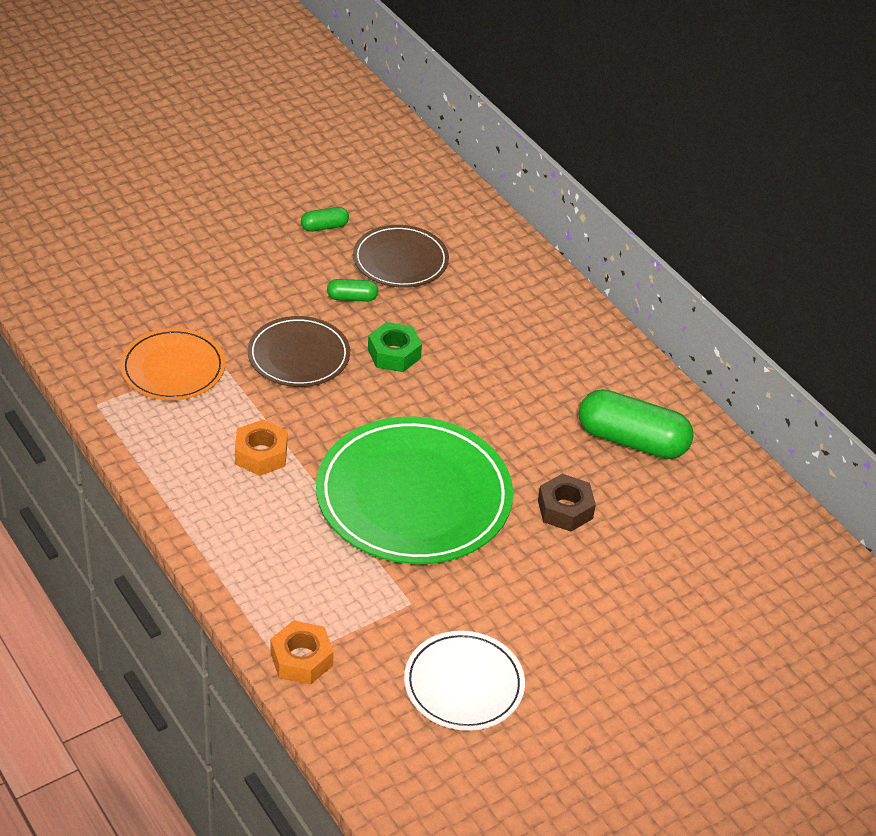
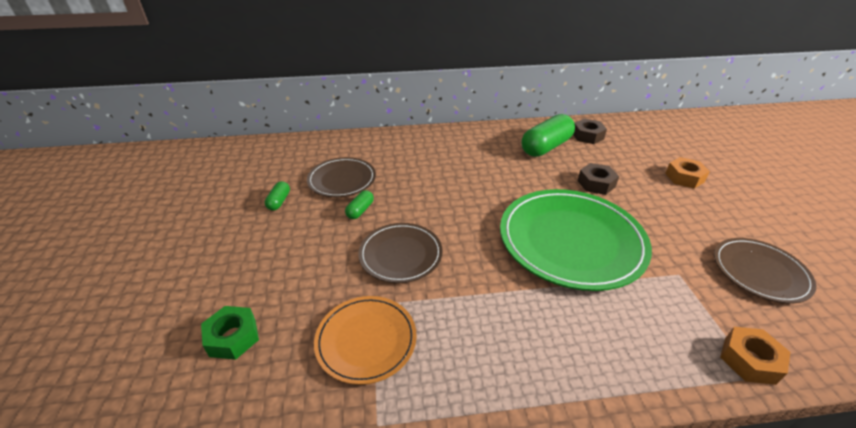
camera: 60 degrees left, 5 degrees down
orange nut [235,420,287,476] -> orange nut moved to [665,157,710,189]
green nut [368,322,422,372] -> green nut moved to [201,306,259,360]
white plate [404,631,525,731] -> brown plate [714,238,816,303]
none -> brown nut [573,118,607,144]

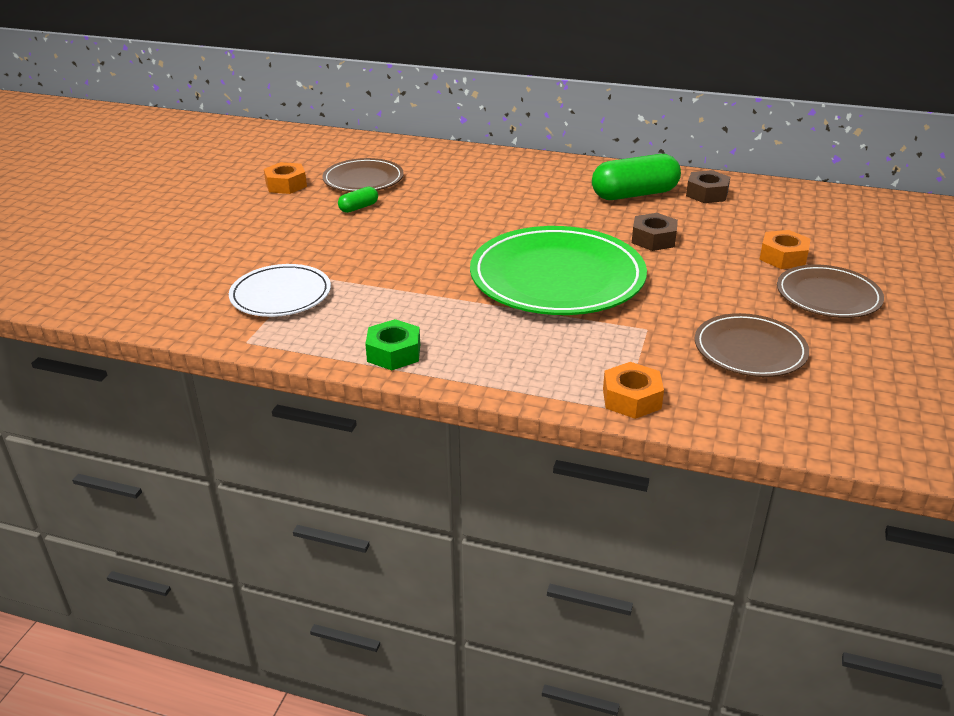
camera: 25 degrees right, 5 degrees down
green nut [201,306,259,360] -> green nut moved to [365,319,420,370]
green capsule [265,181,290,211] -> orange nut [264,162,307,194]
orange plate [314,296,417,385] -> white plate [229,264,331,317]
brown plate [359,223,443,283] -> brown plate moved to [777,265,884,318]

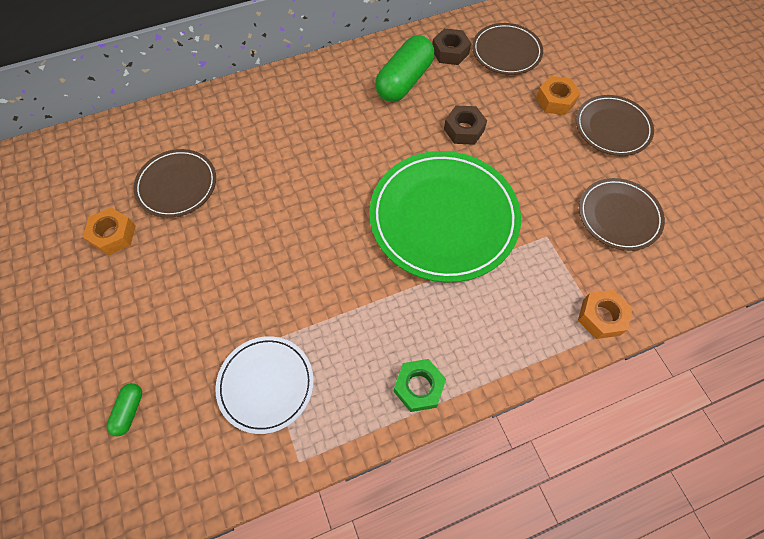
camera: 40 degrees left, 30 degrees up
green capsule [338,187,378,213] -> green capsule moved to [106,383,142,436]
none -> brown plate [472,23,543,75]

